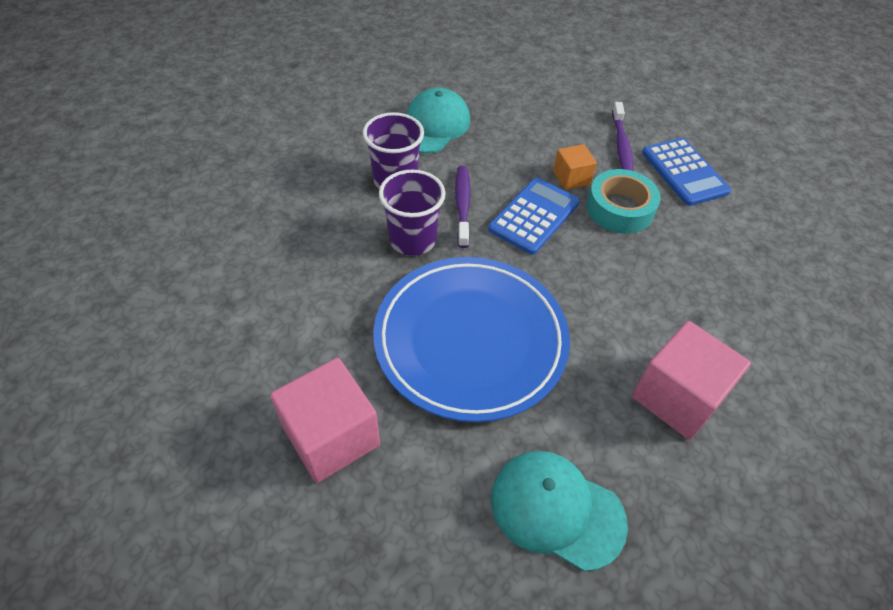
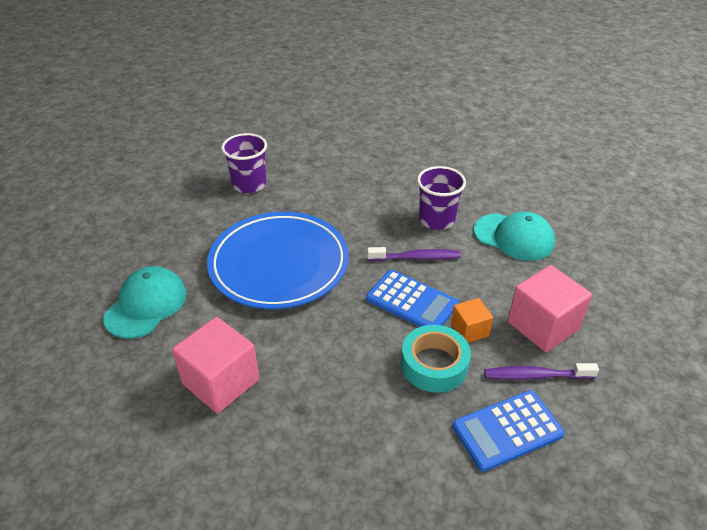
camera: 90 degrees right, 10 degrees down
pink cube [270,358,380,483] -> pink cube moved to [508,265,592,352]
purple cup [379,169,446,256] -> purple cup moved to [221,133,267,193]

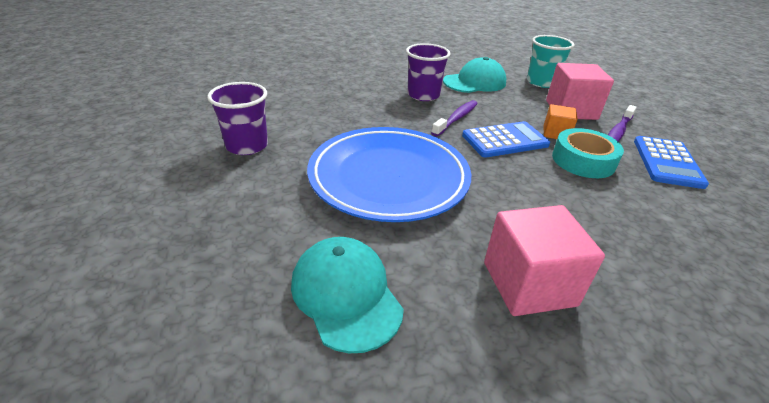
camera: 55 degrees left, 5 degrees down
none -> turquoise cup [527,35,574,88]

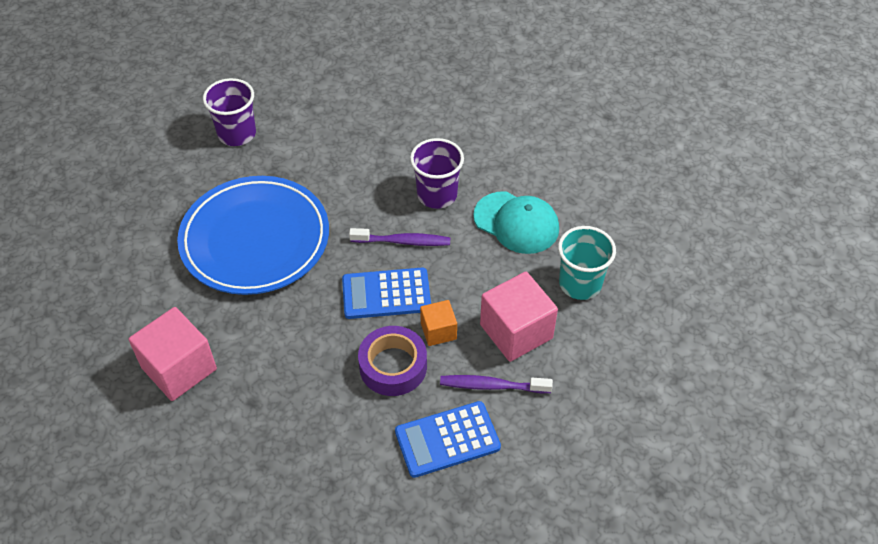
camera: 60 degrees right, 15 degrees up
turquoise cap [291,237,404,353] -> none
blue calculator [462,121,550,158] -> blue calculator turned 135 degrees clockwise [342,268,431,319]
turquoise tape [552,128,624,178] -> purple tape [358,326,427,396]

